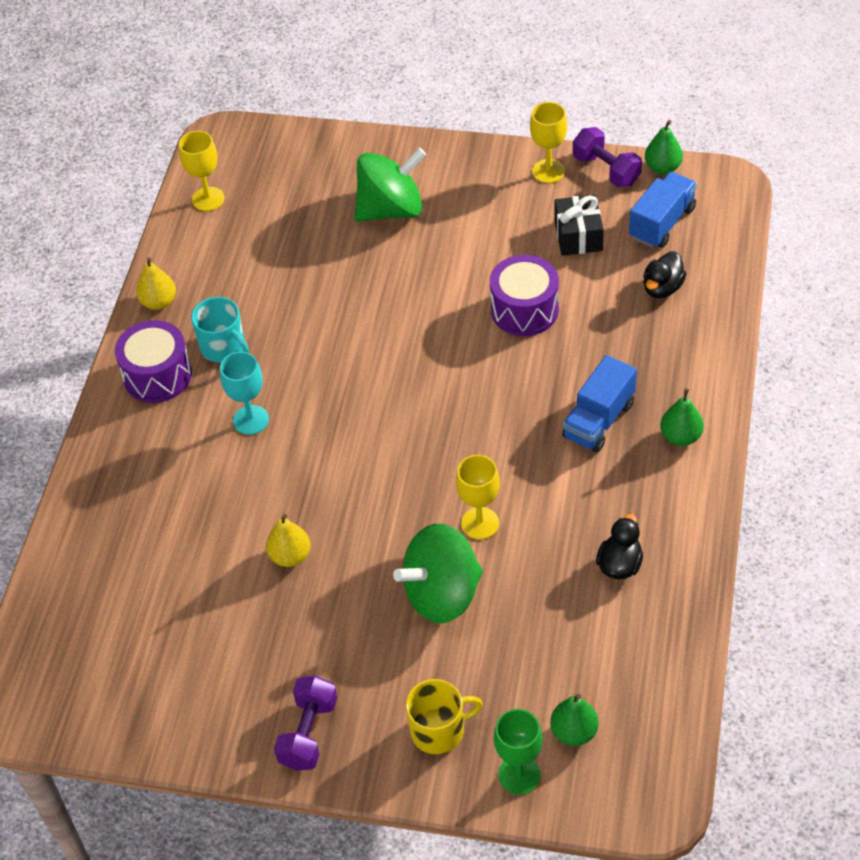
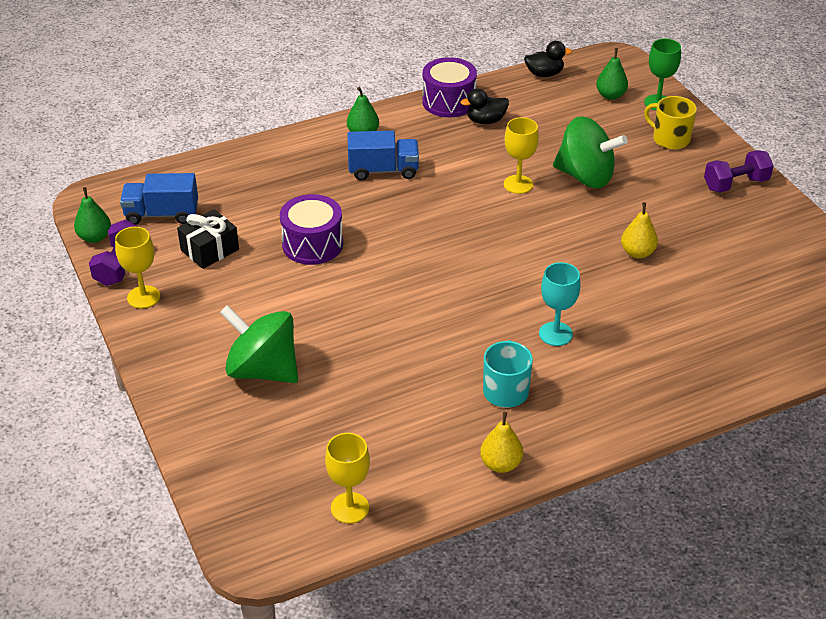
camera: 130 degrees left, 10 degrees down
purple drum [115,320,192,403] -> purple drum moved to [422,57,477,117]
black duck [643,251,686,298] -> black duck moved to [524,41,572,77]

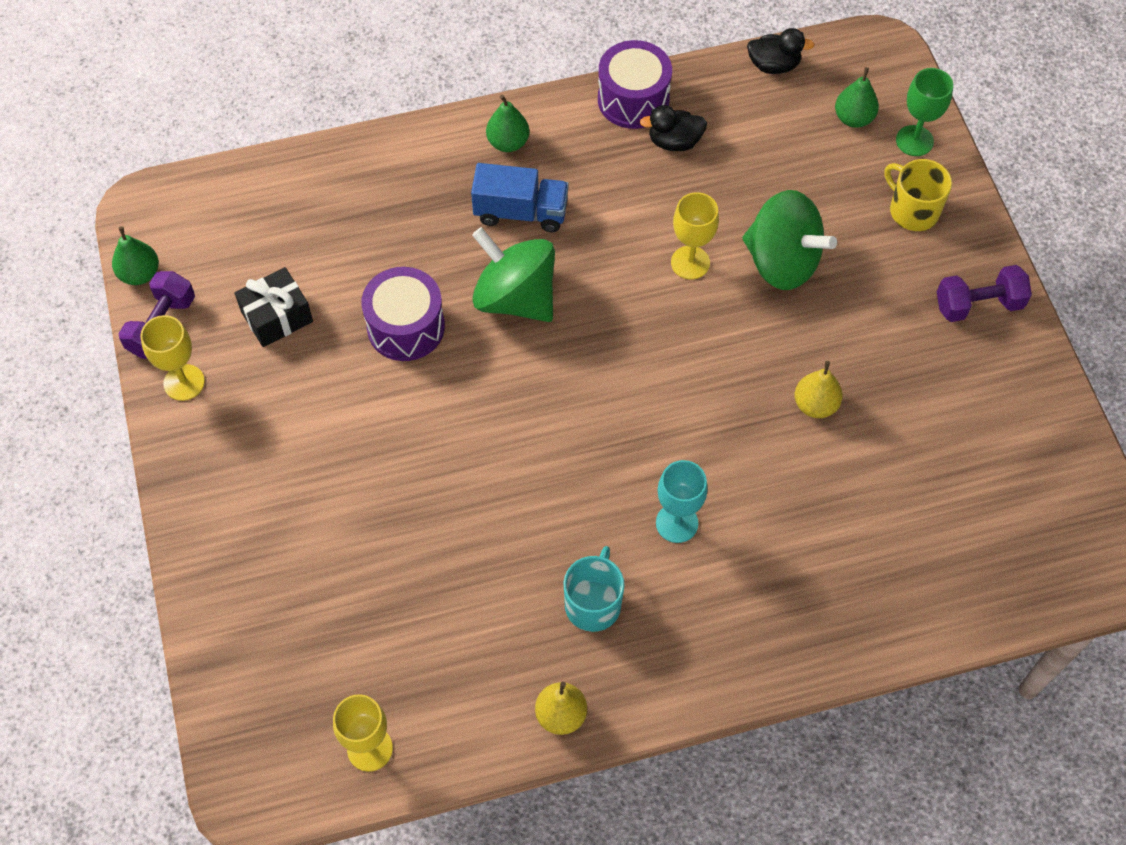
camera: 10 degrees right, 20 degrees up
blue truck [120,173,198,225] -> none
green spinning top [220,305,298,383] -> green spinning top moved to [472,227,555,322]

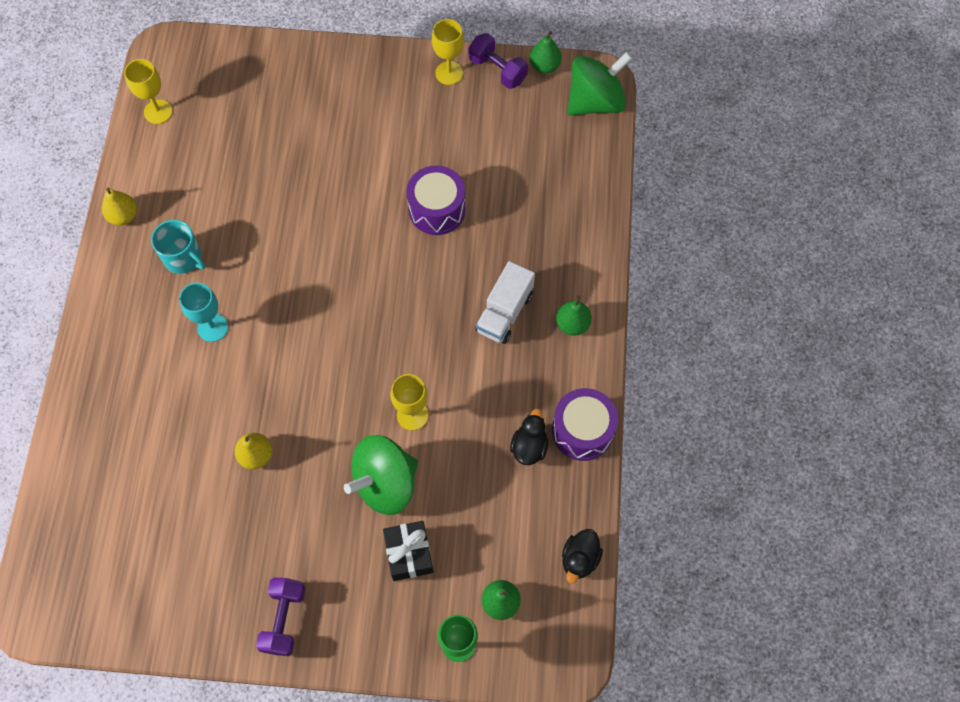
camera: 110 degrees right, 5 degrees up
black gift [234,267,313,347] -> black gift moved to [383,521,434,581]
blue truck [471,163,569,232] -> white truck [475,261,535,344]
green spinning top [472,227,555,322] -> green spinning top moved to [567,52,632,115]
yellow mug [885,159,952,231] -> none

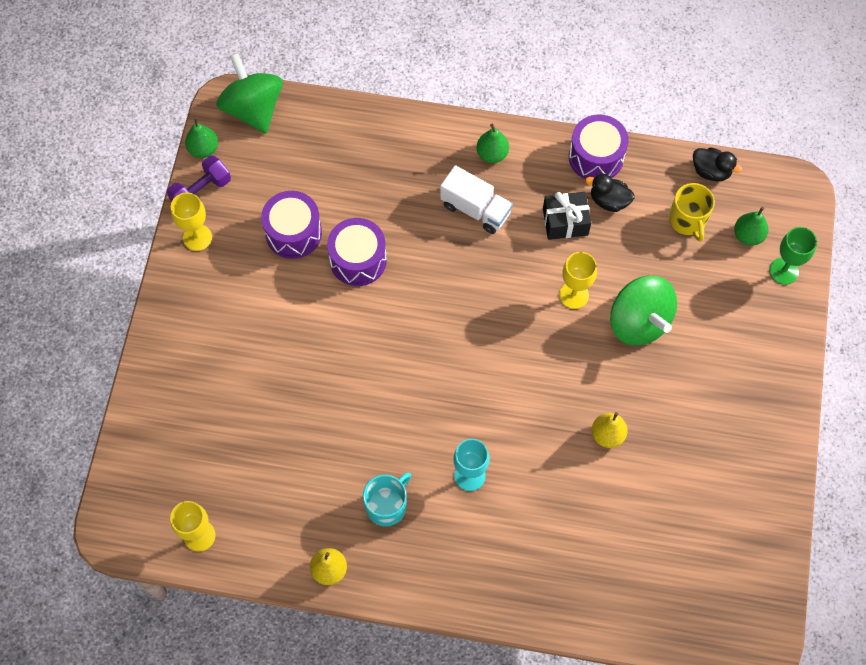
camera: 85 degrees left, 0 degrees up
purple dumbbell [256,577,305,656] -> none
black gift [383,521,434,581] -> black gift moved to [543,192,591,240]
none -> purple drum [261,191,322,259]
none -> yellow mug [669,183,715,242]

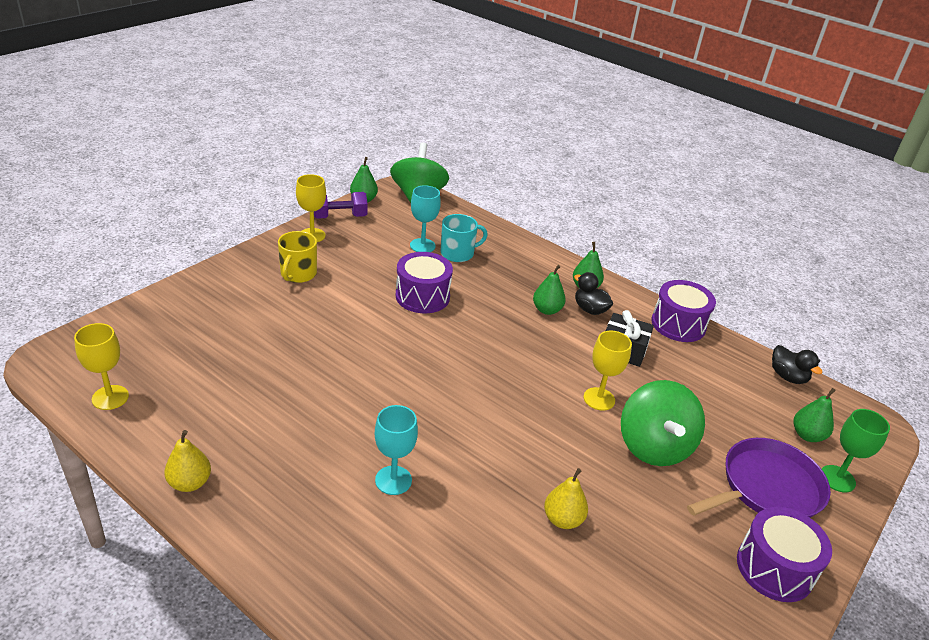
camera: 25 degrees right, 30 degrees down
purple drum [261,191,322,259] -> purple drum moved to [737,507,832,602]
turquoise mug [363,472,411,526] -> turquoise mug moved to [440,214,488,262]
white truck [440,165,513,234] -> green pear [533,265,566,315]
black duck [585,174,635,212] -> black duck moved to [574,272,613,315]
yellow mug [669,183,715,242] -> yellow mug moved to [278,231,317,283]
none -> turquoise goblet [410,185,441,252]
none -> purple pan [687,438,831,518]

